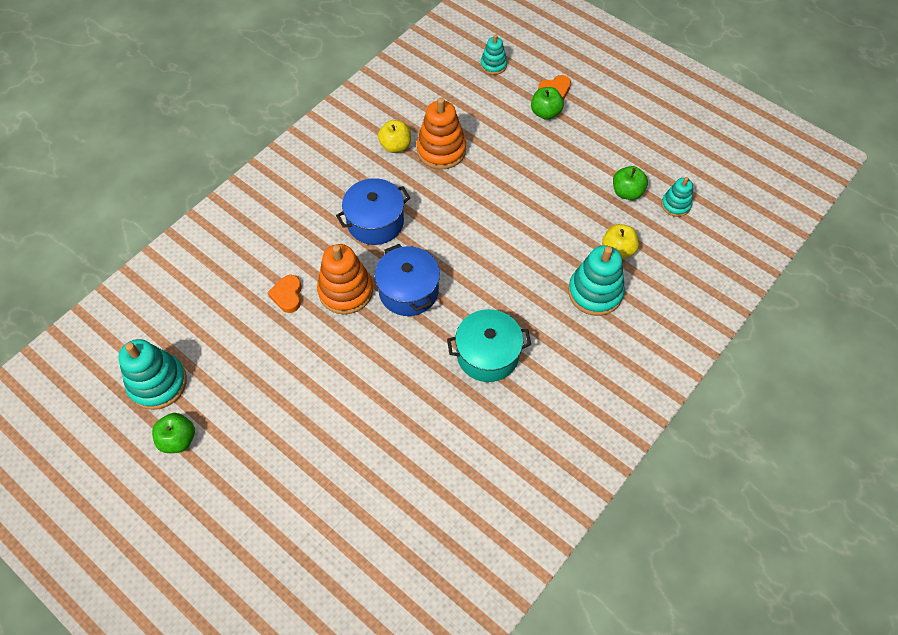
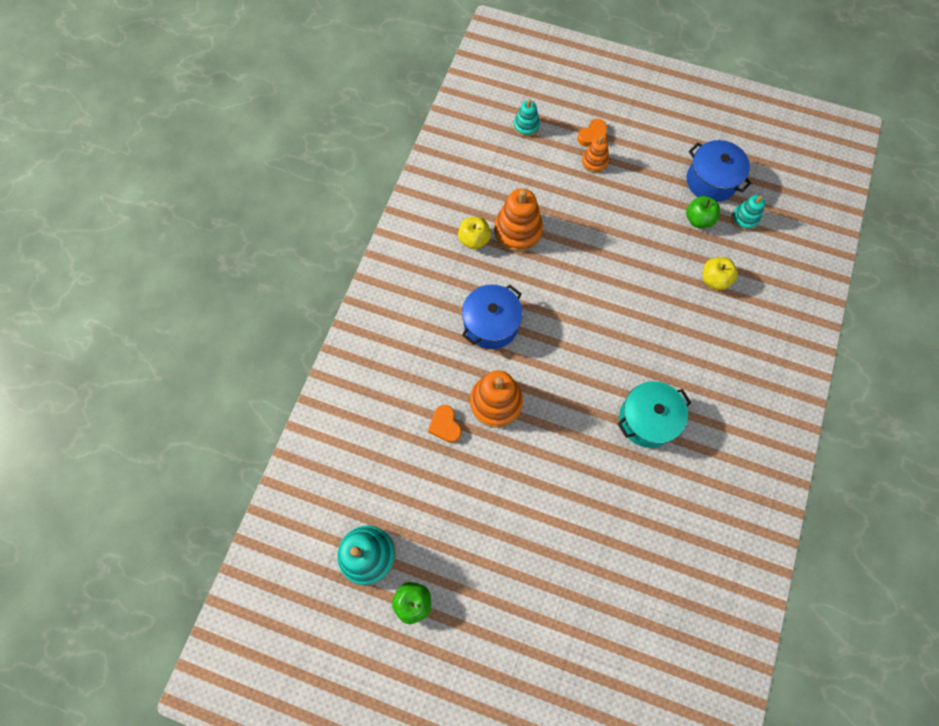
camera: 20 degrees left, 10 degrees up
blue pot [375,244,440,316] -> blue pot moved to [687,140,752,202]
green apple [531,87,564,120] -> orange stacking toy [582,136,609,173]
turquoise stacking toy [568,245,625,316] -> none

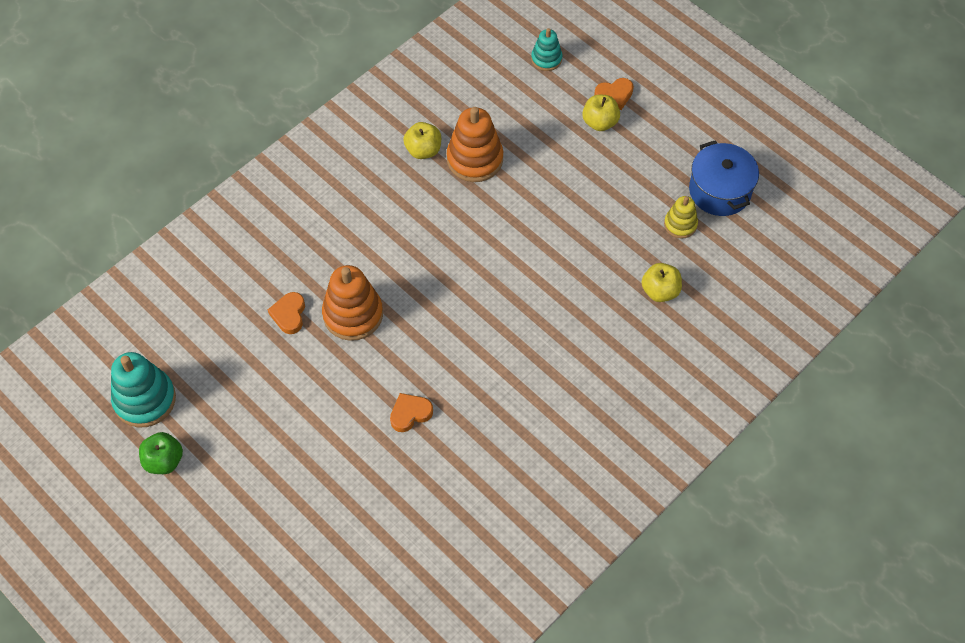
camera: 25 degrees right, 10 degrees down
blue pot [462,285,523,349] -> none
orange stacking toy [582,136,609,173] -> yellow apple [582,95,620,131]
turquoise pot [617,381,691,448] -> none
green apple [686,196,720,228] -> yellow stacking toy [664,196,698,238]
turquoise stacking toy [731,195,765,231] -> none
none -> orange heart [390,393,433,432]

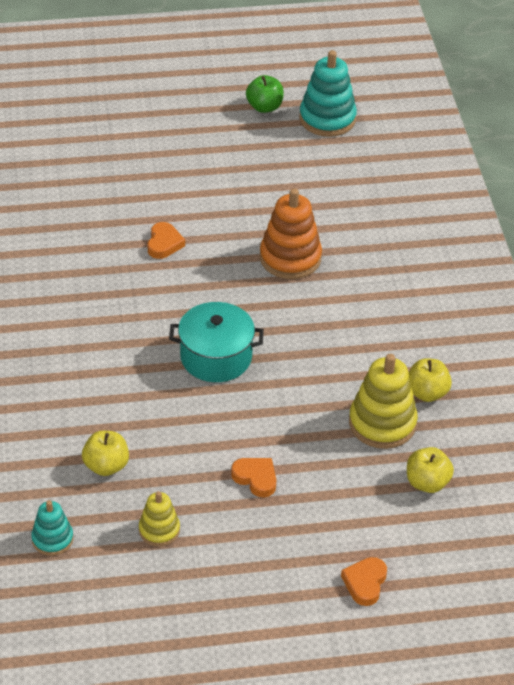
camera: 125 degrees right, 15 degrees down
orange heart [268,292,305,334] -> orange heart moved to [231,458,276,497]
orange stacking toy [447,107,503,182] -> yellow stacking toy [349,354,418,449]
turquoise stacking toy [531,28,562,71] -> turquoise stacking toy moved to [31,500,73,556]
yellow apple [582,95,620,131] -> yellow apple moved to [407,447,454,493]
blue pot [689,140,759,216] -> none
none -> turquoise pot [169,302,264,382]

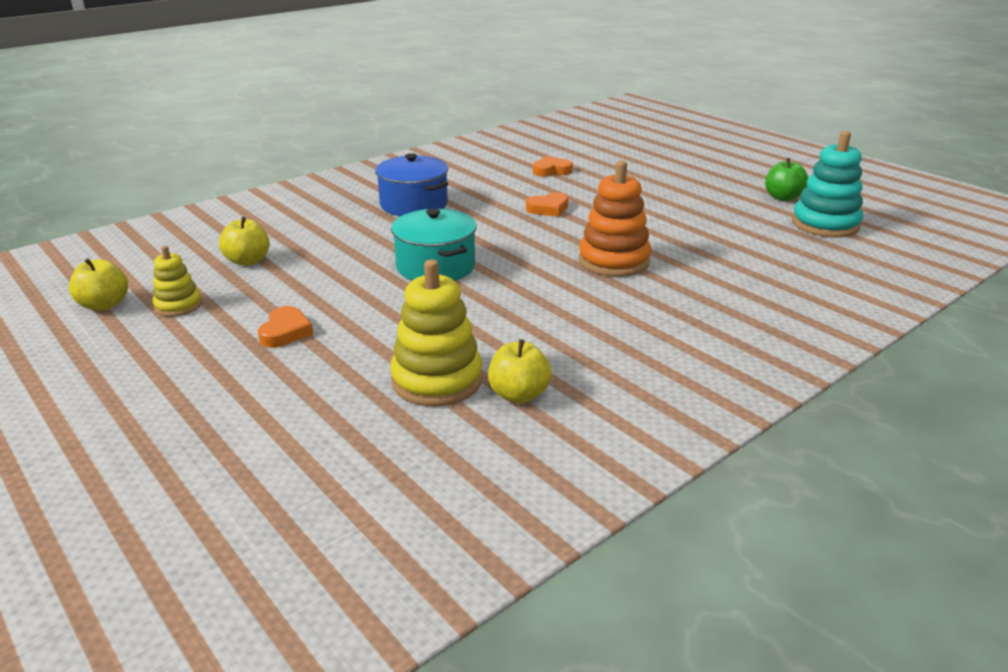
camera: 60 degrees right, 15 degrees down
turquoise stacking toy [31,500,73,556] -> none
orange heart [341,557,387,606] -> orange heart moved to [533,156,573,177]
yellow apple [407,447,454,493] -> yellow apple moved to [69,258,128,311]
none -> blue pot [375,153,448,216]

